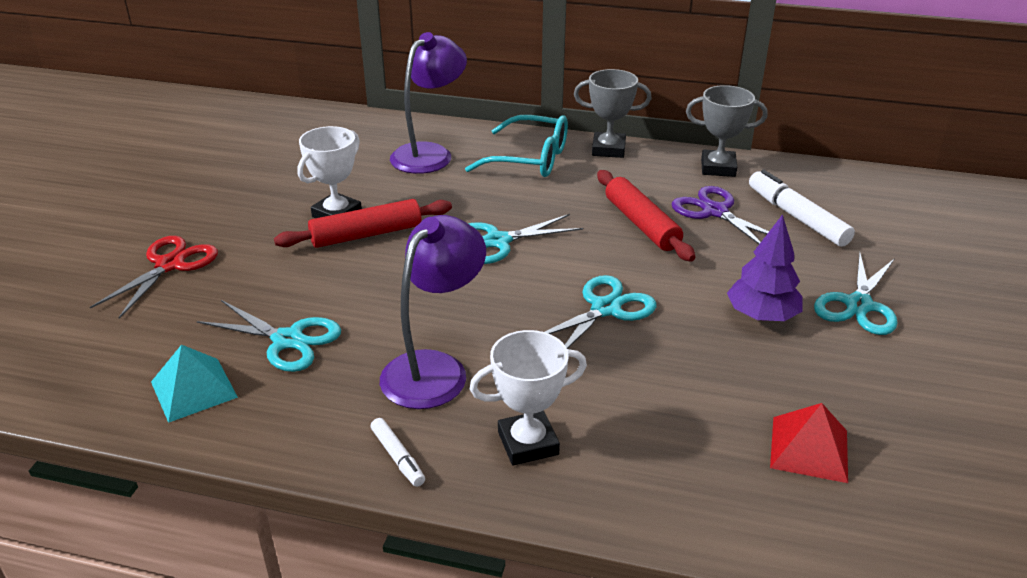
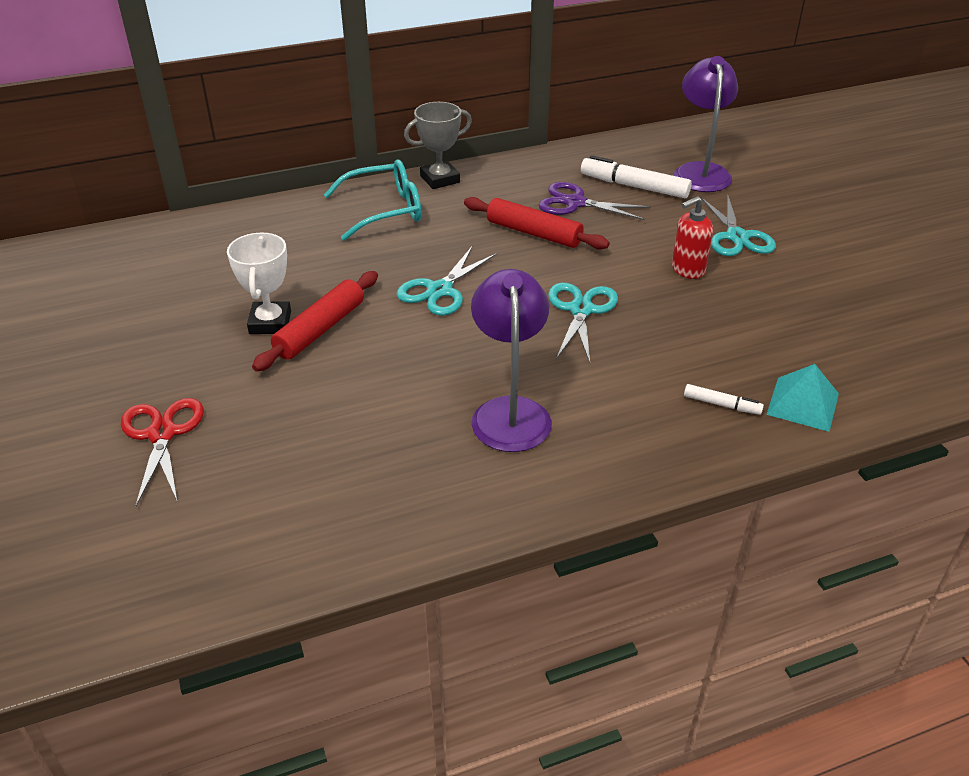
camera: 35 degrees left, 5 degrees up
turquoise pyramid [151,345,238,423] -> turquoise pyramid moved to [766,364,839,432]
turquoise scissors [197,300,341,372] -> none
white marker [371,418,425,487] -> white marker moved to [684,384,764,415]
purple lamp [390,32,467,174] -> purple lamp moved to [674,56,738,192]
white trophy [470,330,587,466] -> none
grey trophy [686,85,768,177] -> none
purple tree [727,214,802,321] -> red soap dispenser [672,196,713,279]
red pyramid [770,403,848,483] -> none

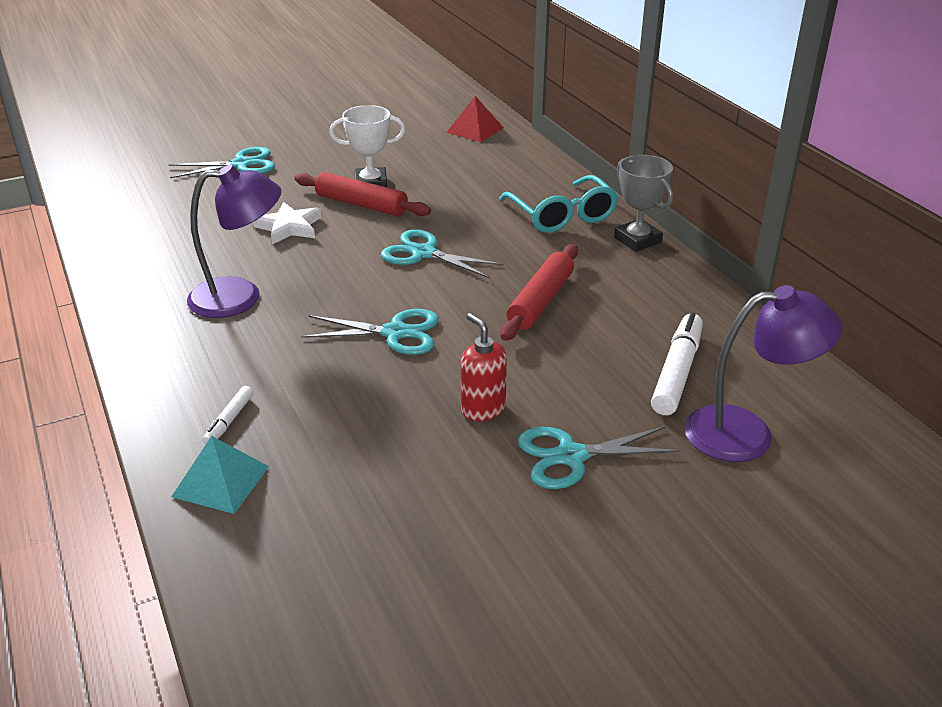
camera: 85 degrees right, 5 degrees down
red scissors [121,398,204,507] -> turquoise scissors [168,147,275,178]
purple scissors [539,182,651,220] -> none
none -> white star [253,202,321,244]
none -> red pyramid [447,96,504,142]

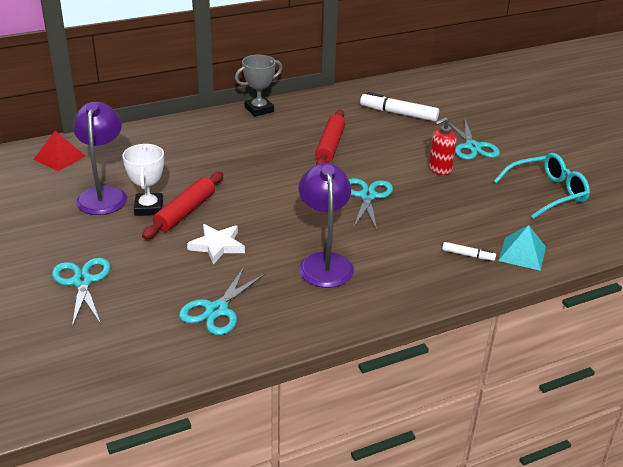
camera: 90 degrees left, 0 degrees up
turquoise scissors [381,229,504,278] -> turquoise scissors moved to [179,266,266,335]
turquoise glasses [499,175,619,233] -> turquoise glasses moved to [494,153,590,219]
red rolling pin [500,244,578,341] -> red rolling pin turned 75 degrees clockwise [315,110,345,165]
purple lamp [684,285,842,462] -> purple lamp moved to [73,102,127,215]

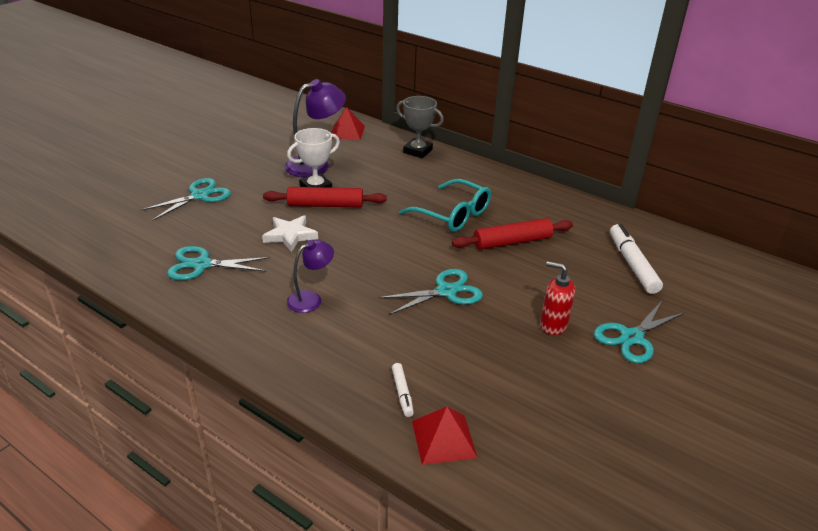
camera: 60 degrees right, 0 degrees up
grey trophy [235,55,282,117] -> grey trophy moved to [396,96,444,158]
purple lamp [299,163,354,288] -> purple lamp [287,240,334,313], size x0.60
turquoise glasses [494,153,590,219] -> turquoise glasses moved to [399,179,491,232]
turquoise pyramid [498,225,546,271] -> red pyramid [412,407,478,465]

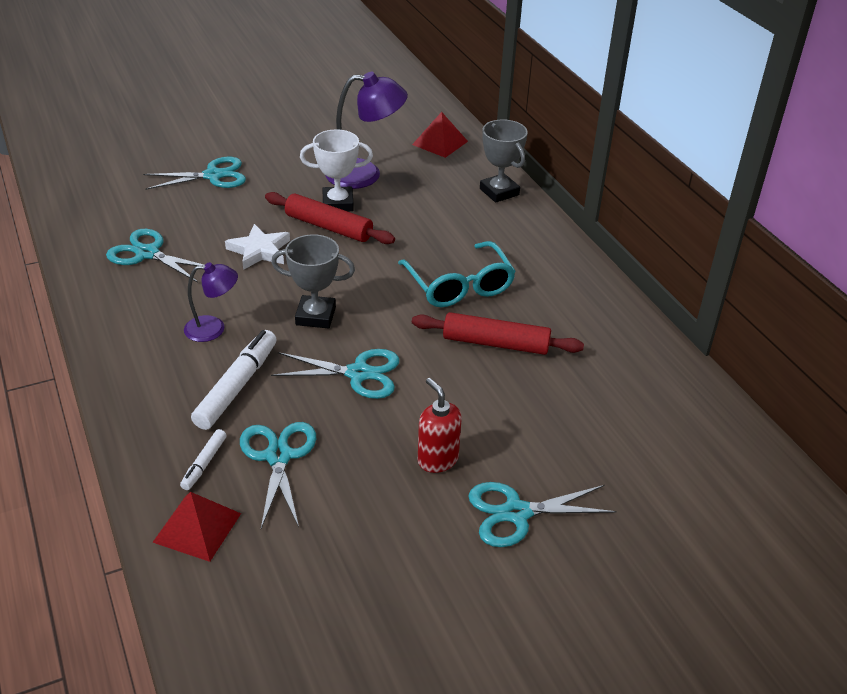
camera: 30 degrees right, 5 degrees up
white marker [610,224,663,294] -> white marker moved to [191,330,277,430]
none -> turquoise scissors [240,422,316,529]
none -> grey trophy [271,234,355,328]

